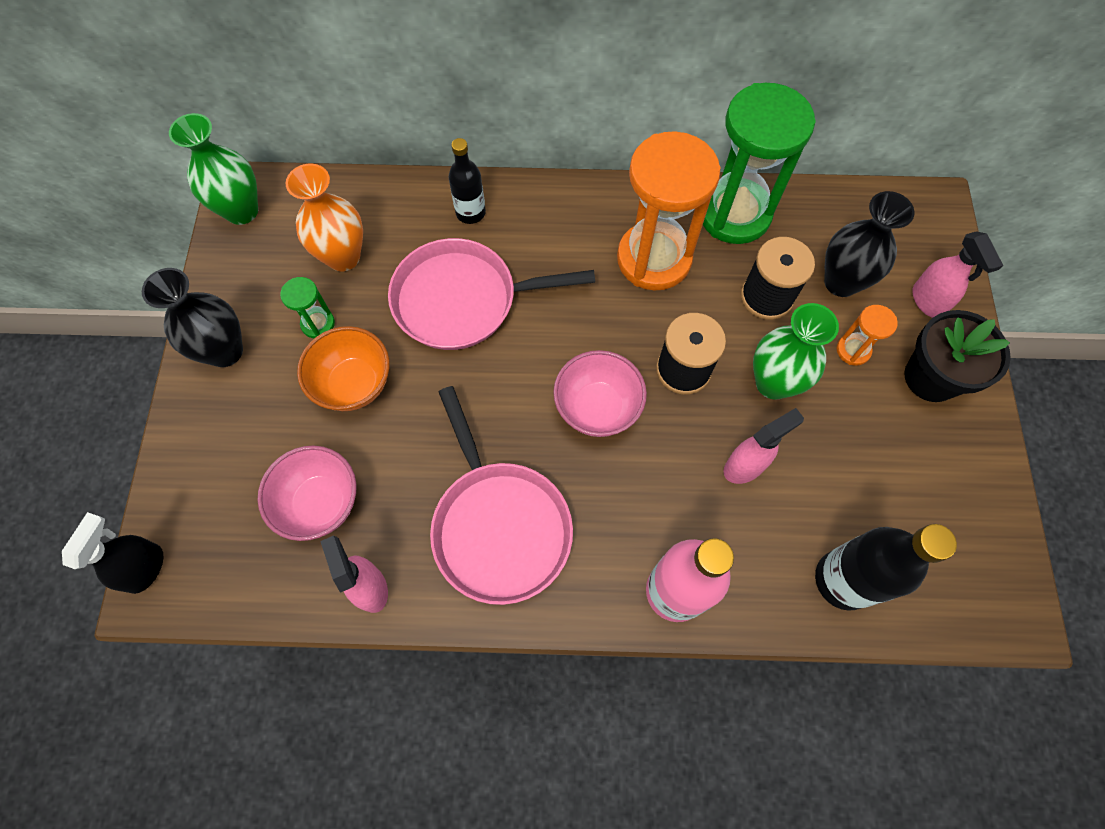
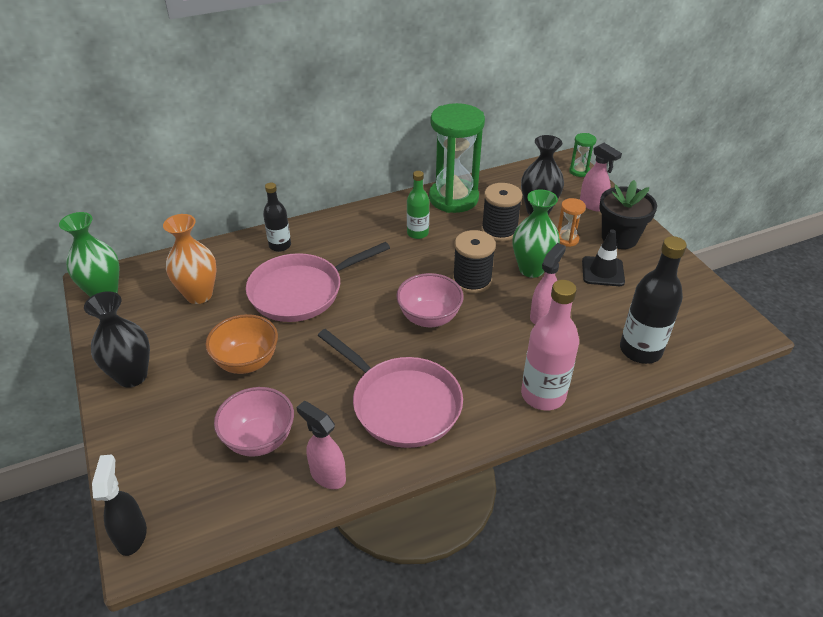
camera: 25 degrees left, 25 degrees down
green hourglass [280,277,335,338] -> green hourglass moved to [569,133,597,177]
orange hourglass [617,131,721,291] -> green bottle [407,171,429,239]
none -> black traffic cone [582,229,625,286]

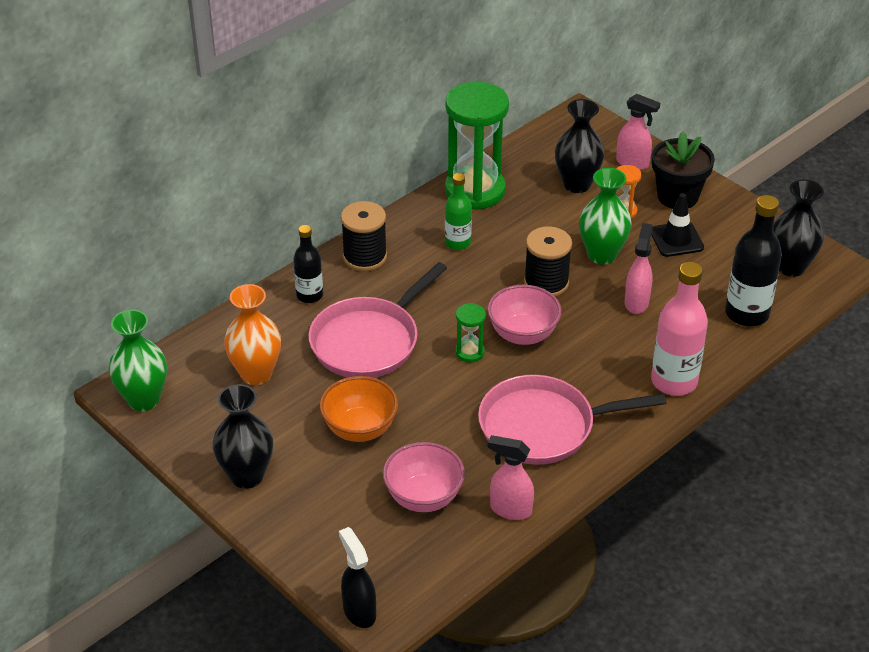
camera: 20 degrees left, 0 degrees up
pink pan [318,329,463,448] -> pink pan turned 150 degrees clockwise [478,375,667,465]
black spool [481,183,522,242] -> black spool moved to [341,201,387,271]
green hourglass [569,133,597,177] -> green hourglass moved to [455,303,486,362]
none -> black vase [773,180,824,277]

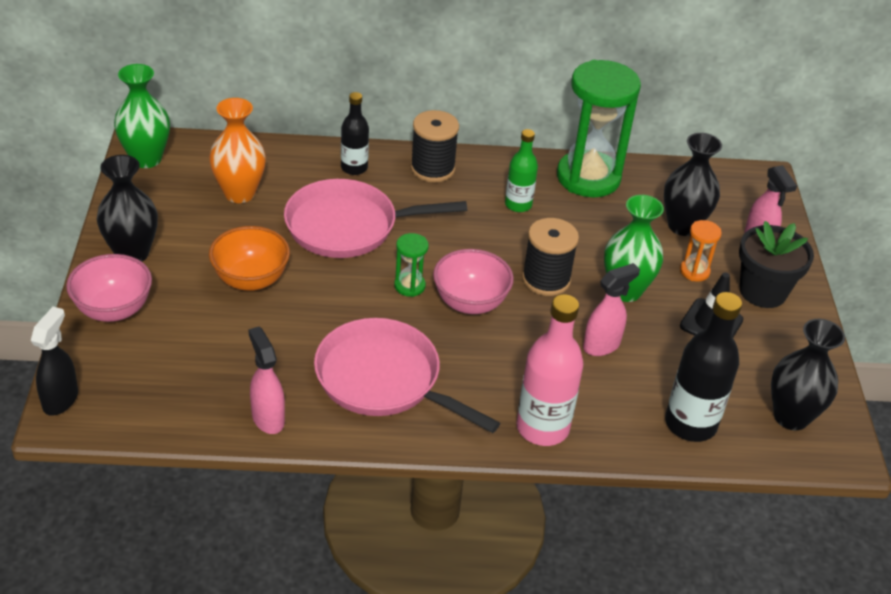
camera: 40 degrees right, 0 degrees up
pink bowl [383,442,465,512] -> pink bowl moved to [66,254,152,322]

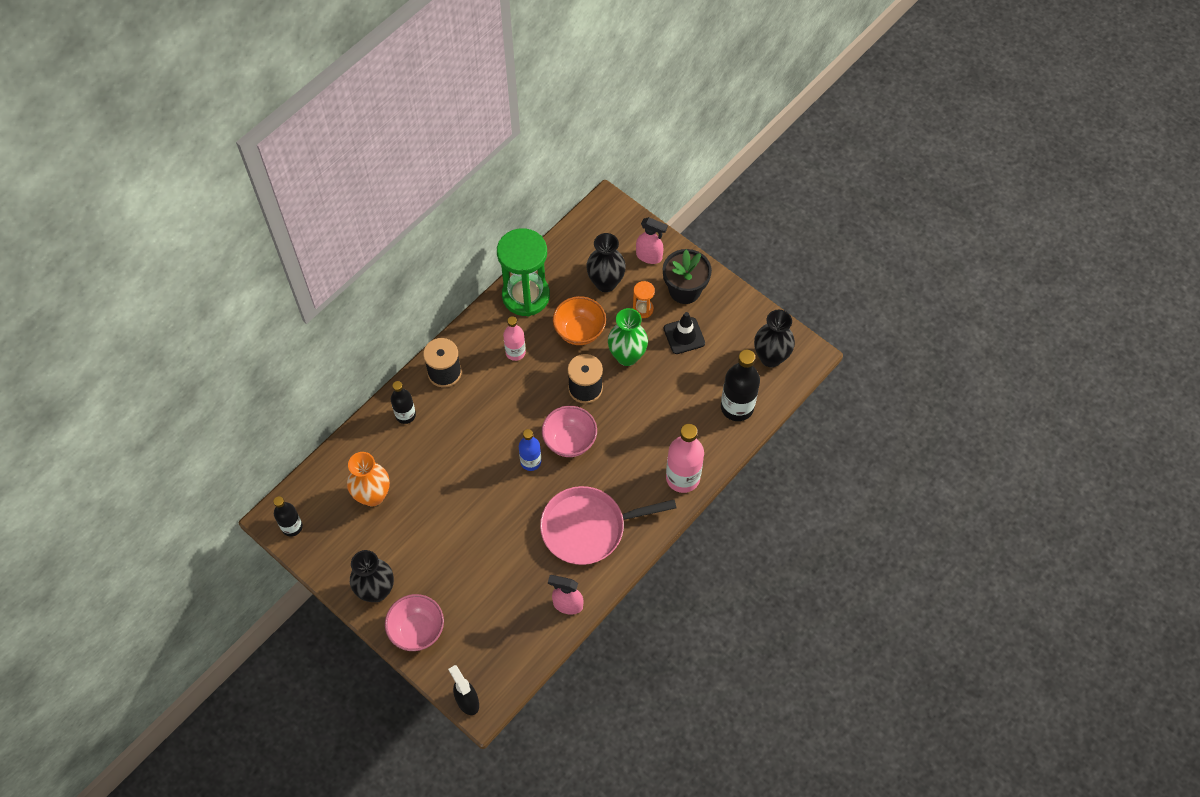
camera: 45 degrees left, 20 degrees up
green vase [114,64,170,168] -> black bottle [273,496,303,537]
orange bowl [209,226,290,291] -> orange bowl moved to [553,296,606,345]
pink pan [284,179,467,258] -> none
green hourglass [394,233,429,297] -> blue bottle [519,429,541,471]
green bottle [505,129,538,212] -> pink bottle [503,317,526,361]
pink spray bottle [583,263,640,356] -> none

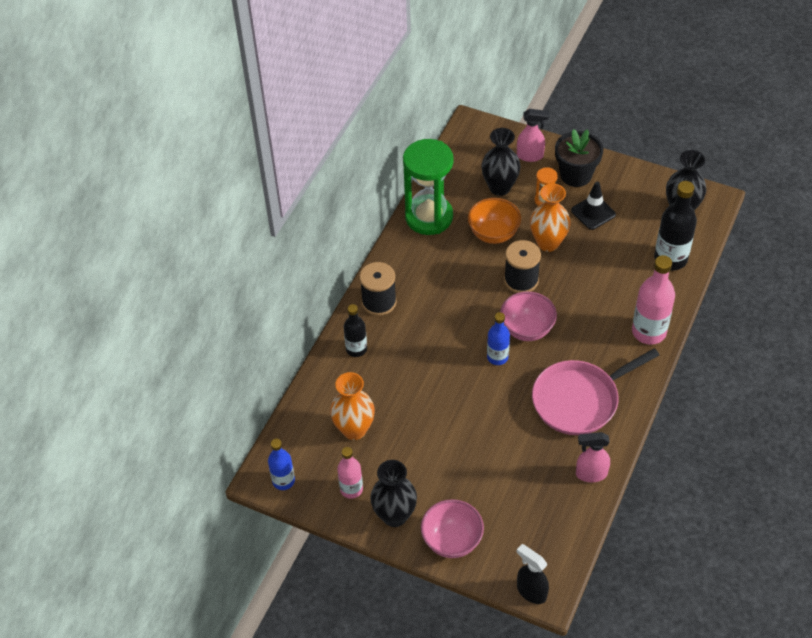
camera: 15 degrees left, 10 degrees down
black bottle [273,496,303,537] -> blue bottle [268,439,295,490]
pink bottle [503,317,526,361] -> pink bottle moved to [337,447,363,499]
green vase [608,308,648,366] -> orange vase [530,183,571,252]

